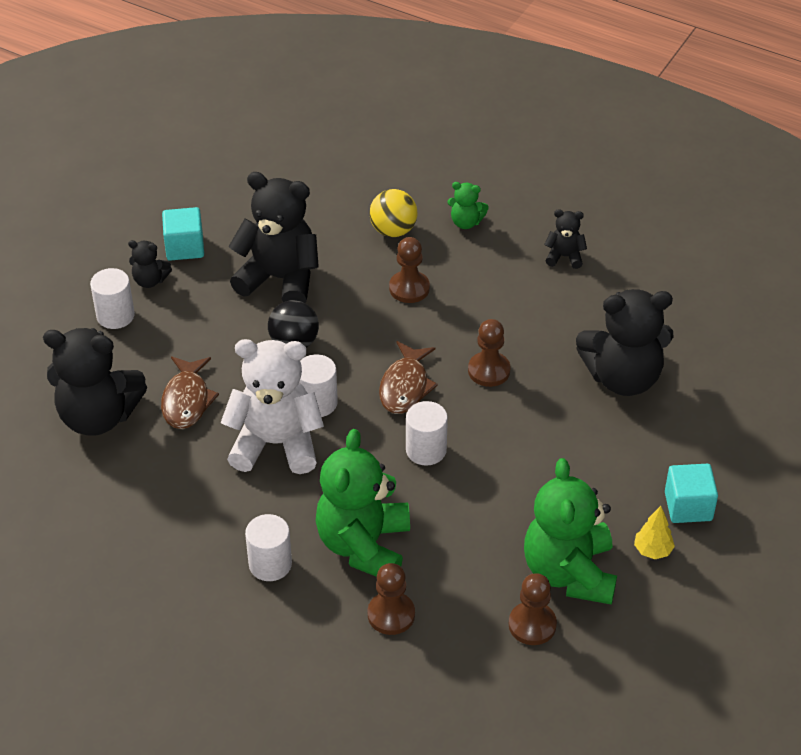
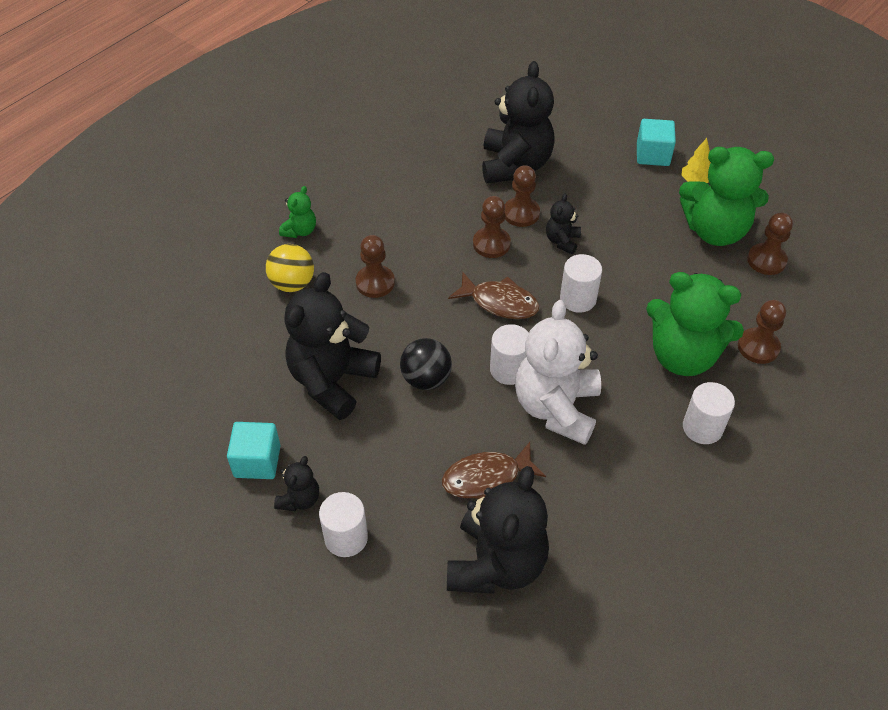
camera: 80 degrees left, 5 degrees up
brown fish [161,356,219,429] -> brown fish turned 150 degrees clockwise [442,442,546,499]
black teddy bear [544,209,587,269] -> black teddy bear moved to [546,193,581,254]
none -> brown pawn [505,165,540,227]

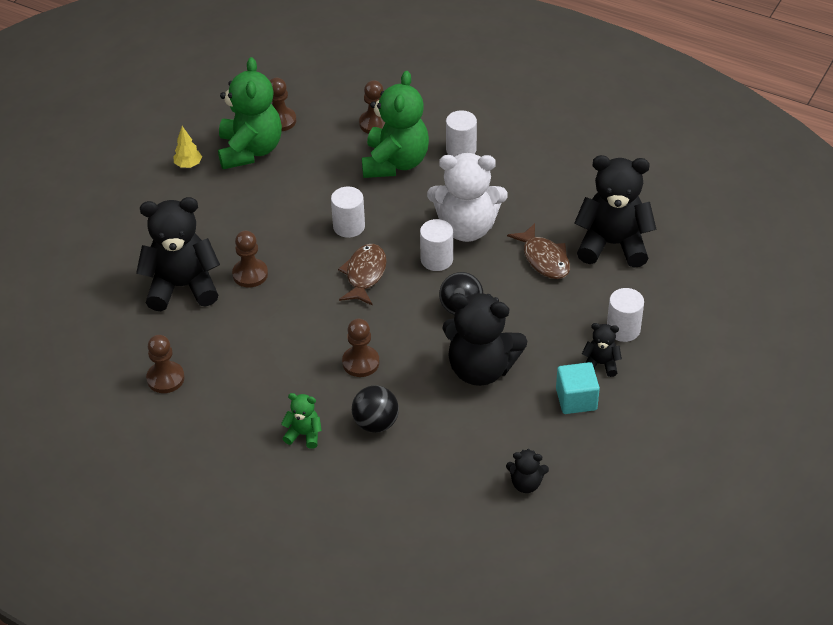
camera: 100 degrees left, 5 degrees down
yellow ball [266,244,314,292] -> black ball [352,385,399,433]
brown pawn [473,196,511,258] -> brown pawn moved to [146,335,185,393]
black teddy bear [546,193,581,254] -> black teddy bear moved to [506,449,549,493]
turquoise cube [637,119,676,166] -> none

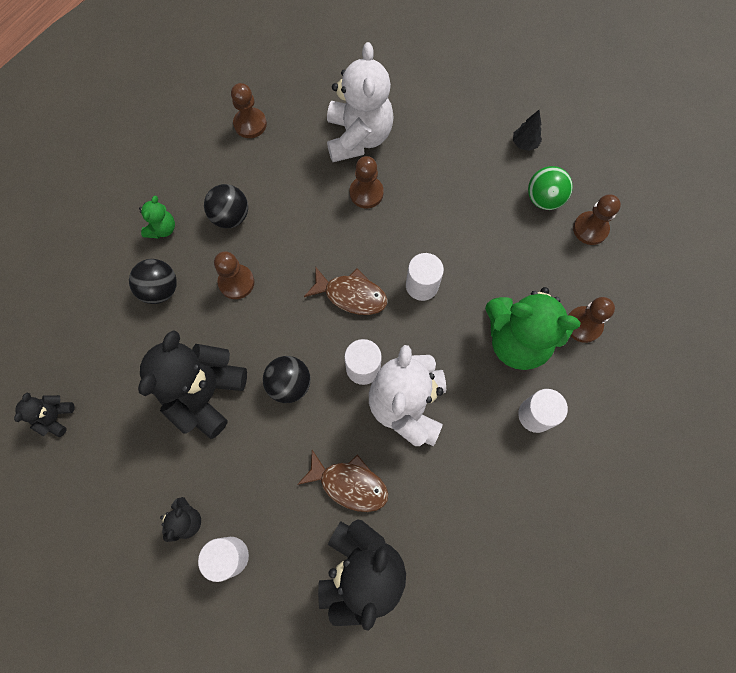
camera: 95 degrees right, 25 degrees up
black teddy bear [136,197,220,311] -> white teddy bear [327,42,394,162]
yellow tree [173,126,202,168] -> black tree [513,110,542,151]
green teddy bear [218,57,282,169] -> green ball [528,166,573,210]
brown fish [507,223,570,279] -> brown fish turned 135 degrees counterclockwise [297,450,389,512]
turquoise cube [556,362,600,414] -> none
none -> black ball [204,184,248,228]

